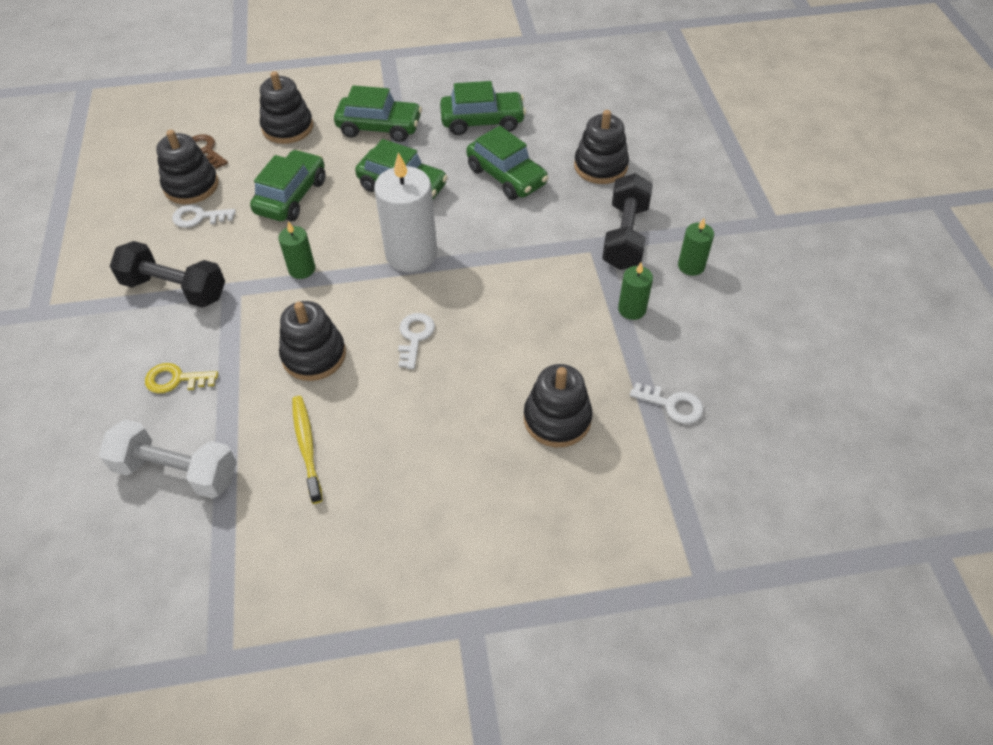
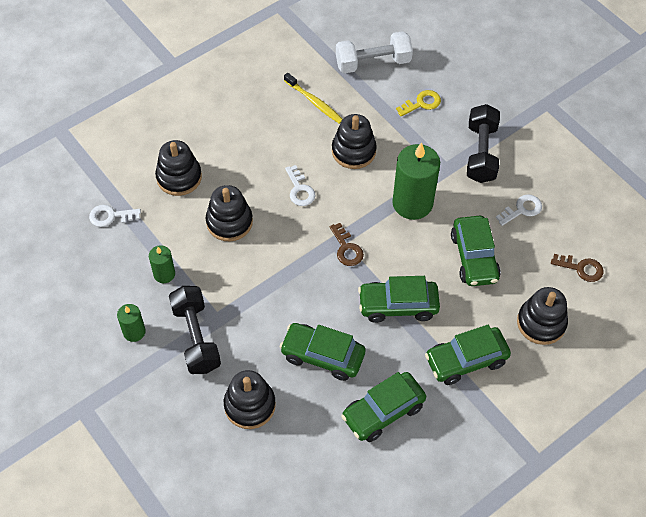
camera: 150 degrees right, 5 degrees up
black dumbbell [110,241,225,308] -> black dumbbell turned 75 degrees counterclockwise [467,104,500,183]
black stacking toy [156,130,219,204] -> black stacking toy moved to [206,185,253,241]
green candle [278,221,315,279] -> green candle [392,142,440,220], size x1.96
white candle [374,152,437,272] -> brown key [330,223,364,266]

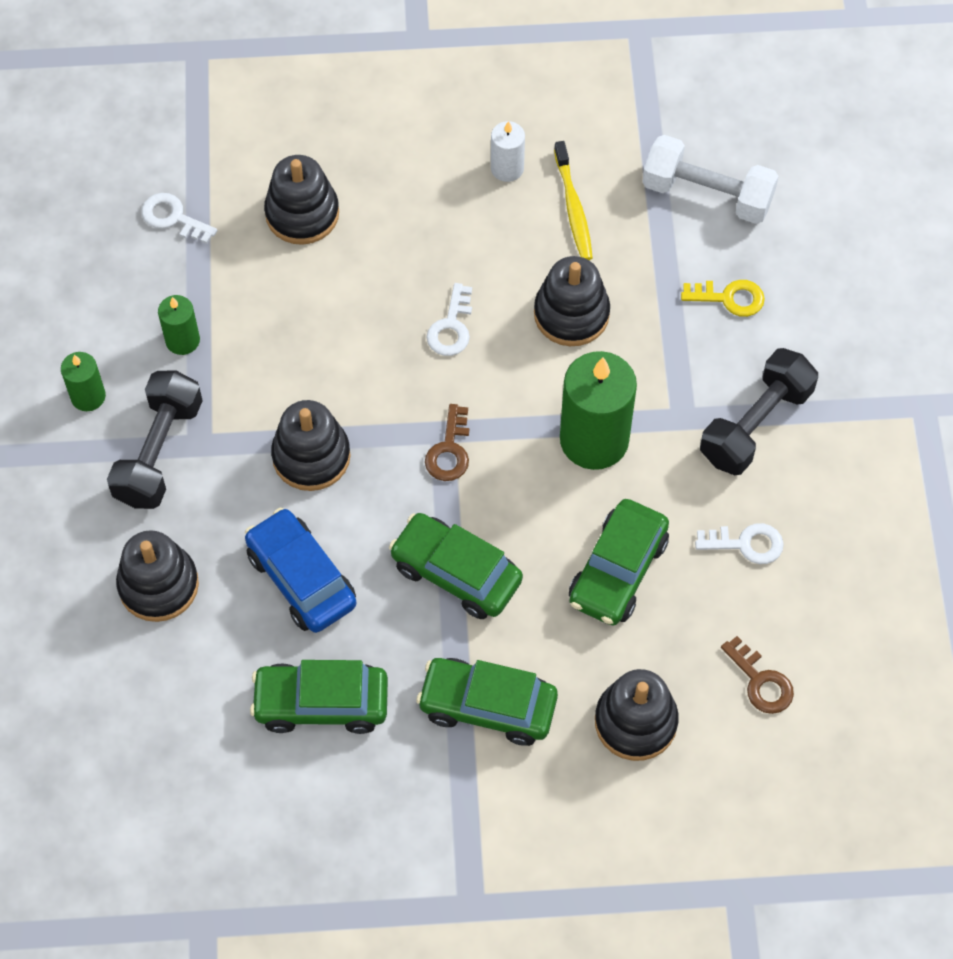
camera: 35 degrees right, 5 degrees up
black stacking toy [206,185,253,241] -> black stacking toy moved to [271,400,351,491]
green car [280,323,365,381] -> blue car [245,508,356,633]
none -> white candle [491,121,525,182]

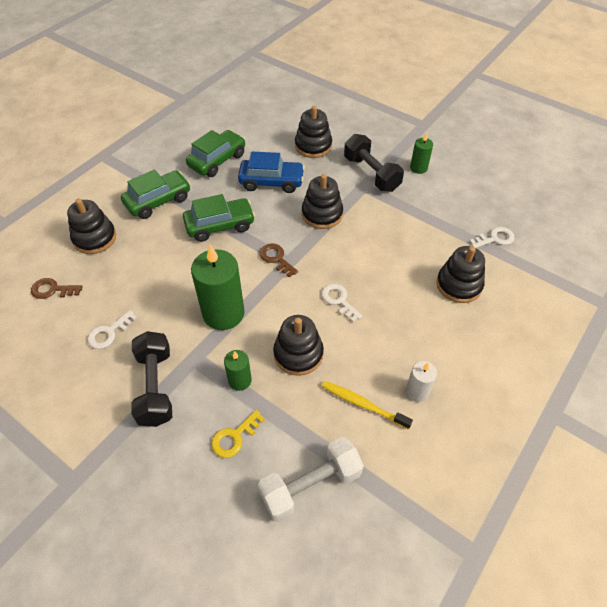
camera: 130 degrees right, 10 degrees down
green candle [158,295,200,355] -> green candle moved to [224,350,252,391]
green car [569,499,669,625] -> none

